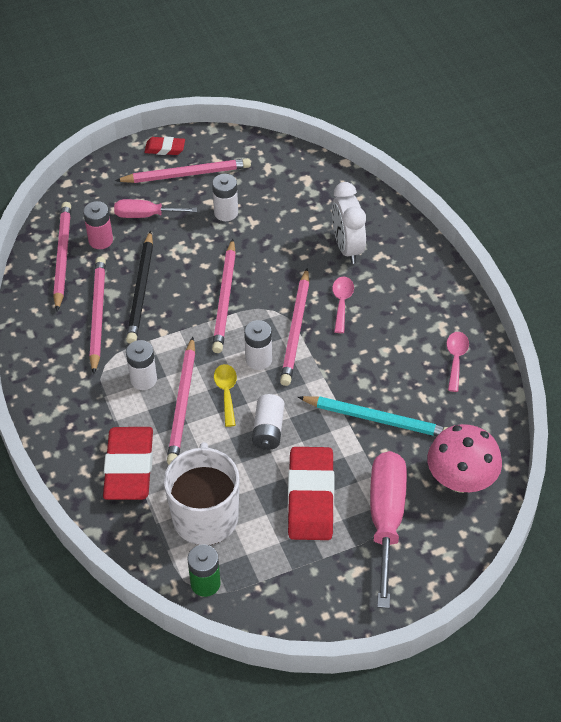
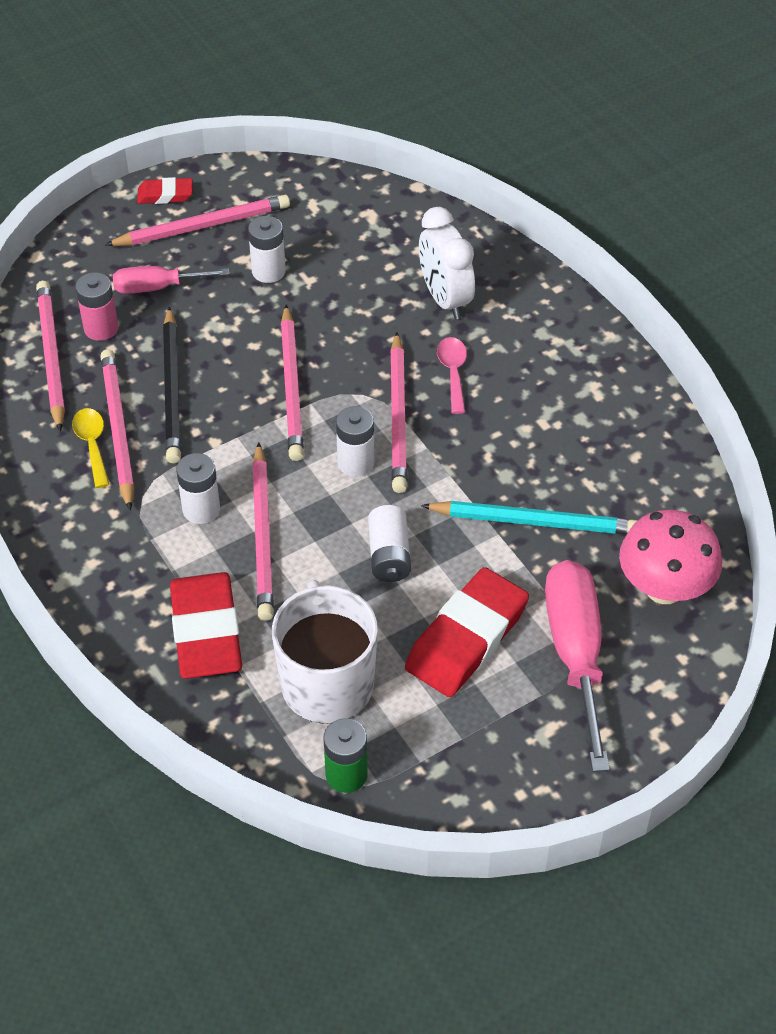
camera: 10 degrees left, 0 degrees up
yellow spoon [214,364,237,427] -> yellow spoon moved to [72,408,110,488]
red eraser [288,447,334,540] -> red eraser turned 45 degrees clockwise [405,567,529,697]
pink spoon [447,332,469,392] -> none

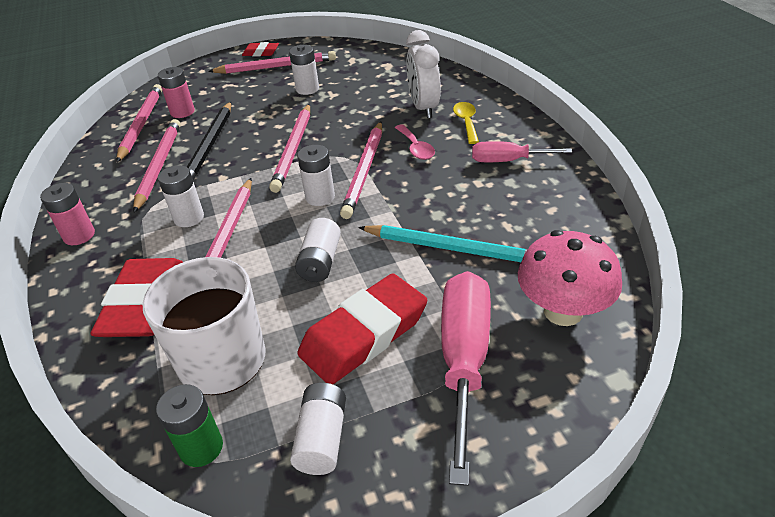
camera: 15 degrees right, 10 degrees down
yellow spoon [72,408,110,488] -> yellow spoon moved to [453,102,479,144]
pink screwdriver [113,266,229,294] -> pink screwdriver moved to [472,141,572,162]
pink spoon [437,337,467,414] -> pink spoon turned 150 degrees clockwise [395,124,435,160]
none -> pink battery [40,183,95,245]
none -> white battery [290,383,346,475]

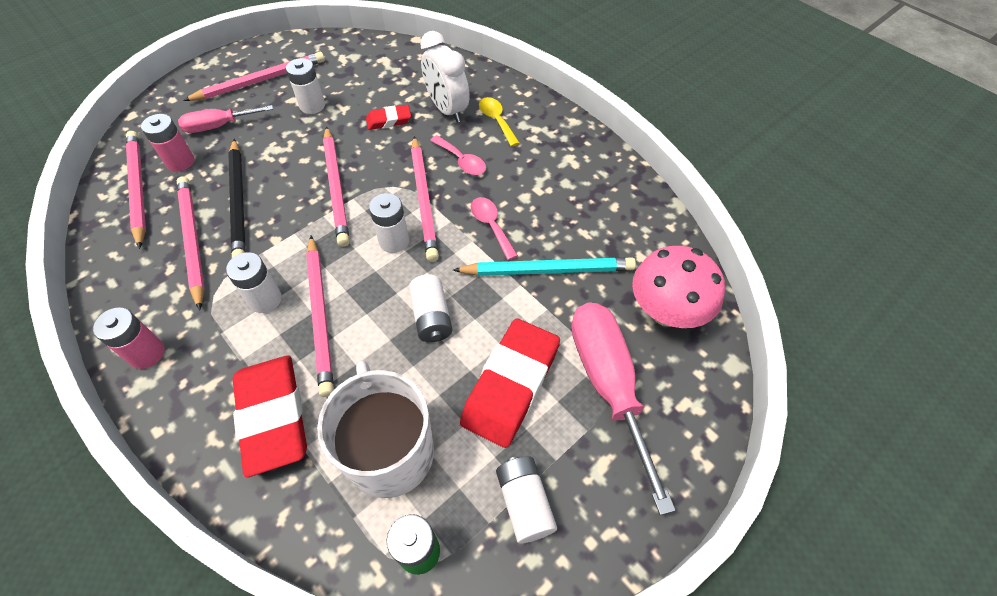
camera: 25 degrees left, 15 degrees up
red eraser [242,42,279,56] -> red eraser moved to [366,105,411,130]
pink screwdriver [472,141,572,162] -> pink screwdriver moved to [178,105,273,133]
none -> pink spoon [471,197,518,260]

